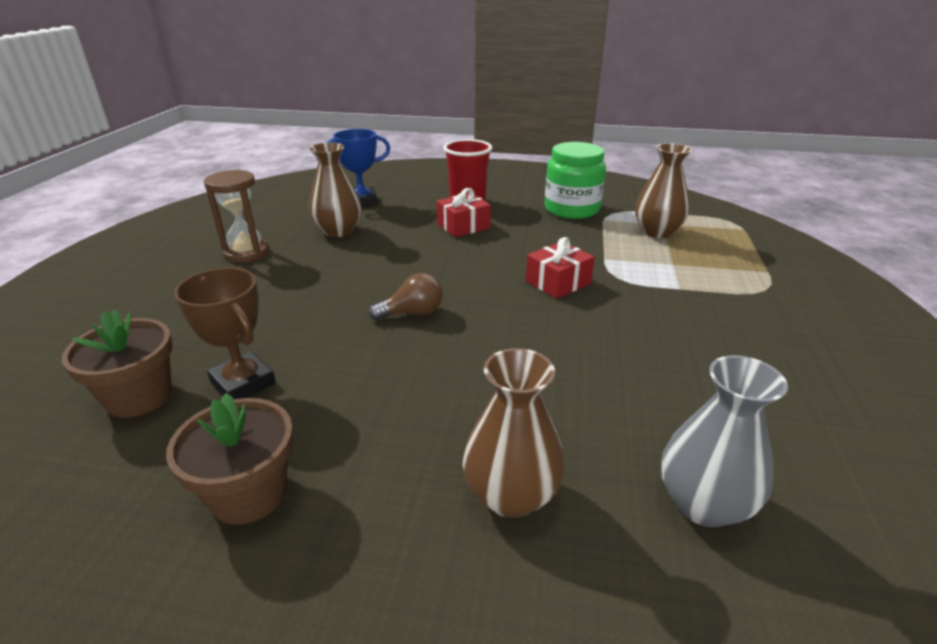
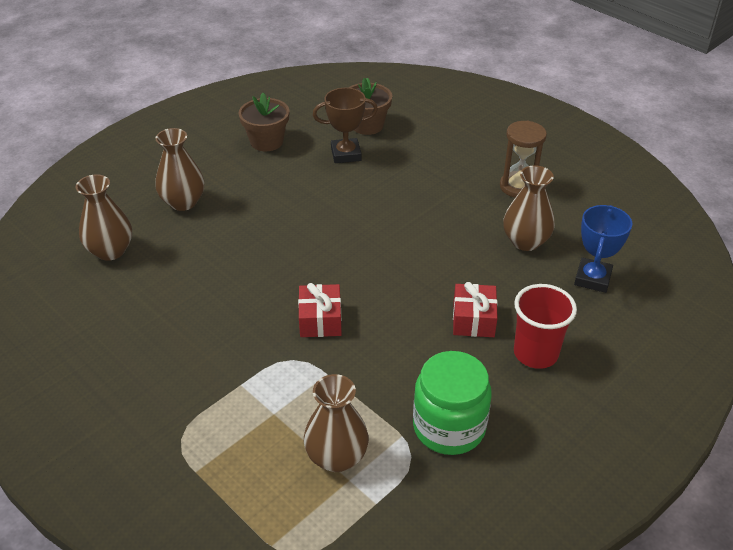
camera: 125 degrees right, 10 degrees up
brown light bulb [369,273,443,320] -> none
grey vase [661,355,788,527] -> brown vase [76,174,132,261]

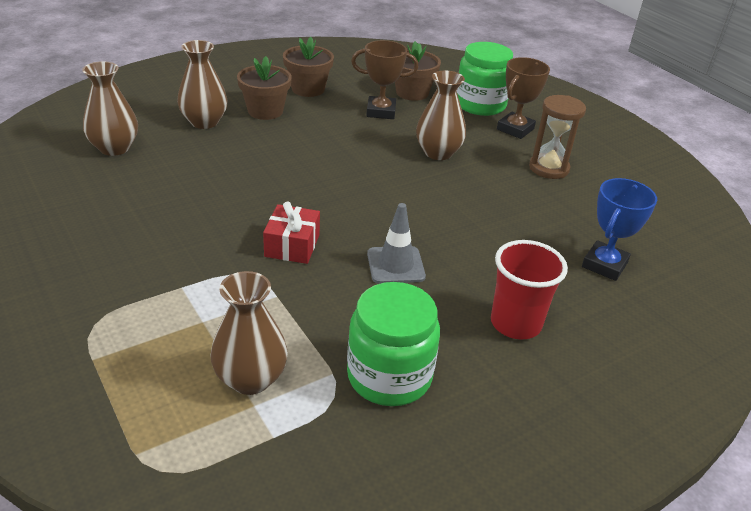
camera: 10 degrees right, 5 degrees down
red gift [453,282,498,337] -> none
brown vase [503,165,555,251] -> brown vase moved to [416,71,466,160]
none -> brown flower pot [237,56,292,120]
none -> grey traffic cone [367,203,426,284]
none -> green jar [457,42,513,116]
none -> brown trophy [497,57,550,139]

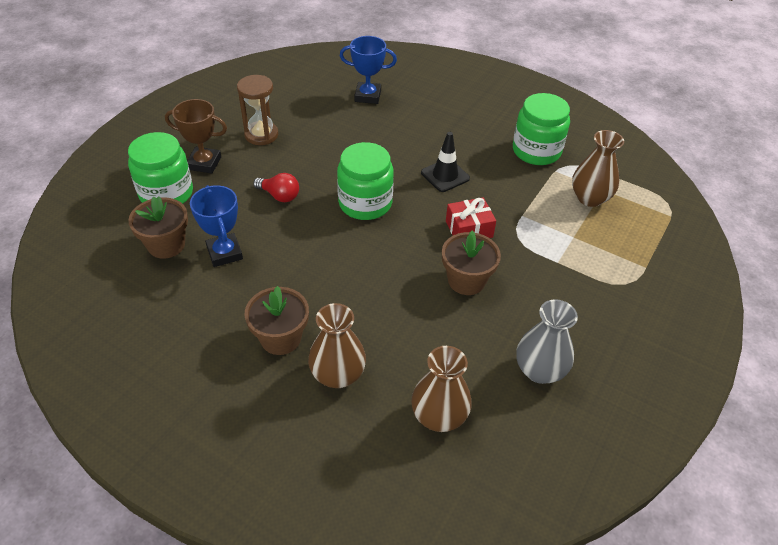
camera: 115 degrees left, 10 degrees up
brown flower pot [283,37,334,97] -> brown flower pot moved to [442,230,501,295]
brown trophy [351,40,418,119] -> blue trophy [190,185,243,267]
grey traffic cone [367,203,426,284] -> black traffic cone [421,132,470,192]
brown vase [416,71,466,160] -> red light bulb [254,173,299,202]
red cup [491,240,568,339] -> none
none -> green jar [337,142,394,220]
none -> grey vase [517,299,578,384]

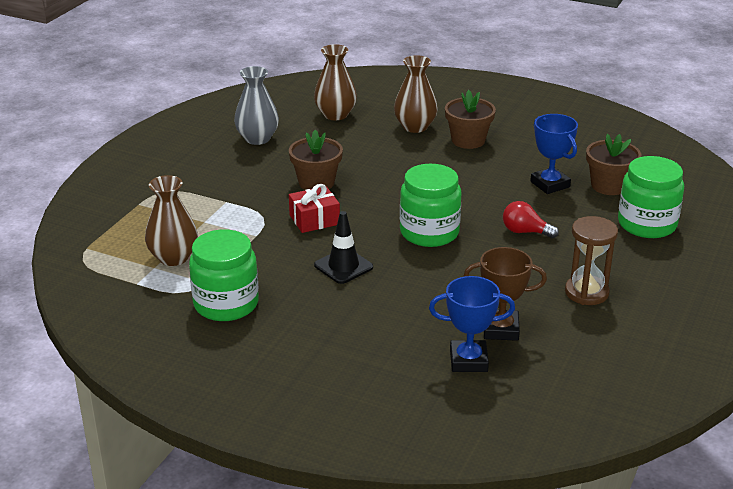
camera: 175 degrees right, 15 degrees down
brown trophy [165,99,227,173] -> brown trophy moved to [463,247,547,341]

